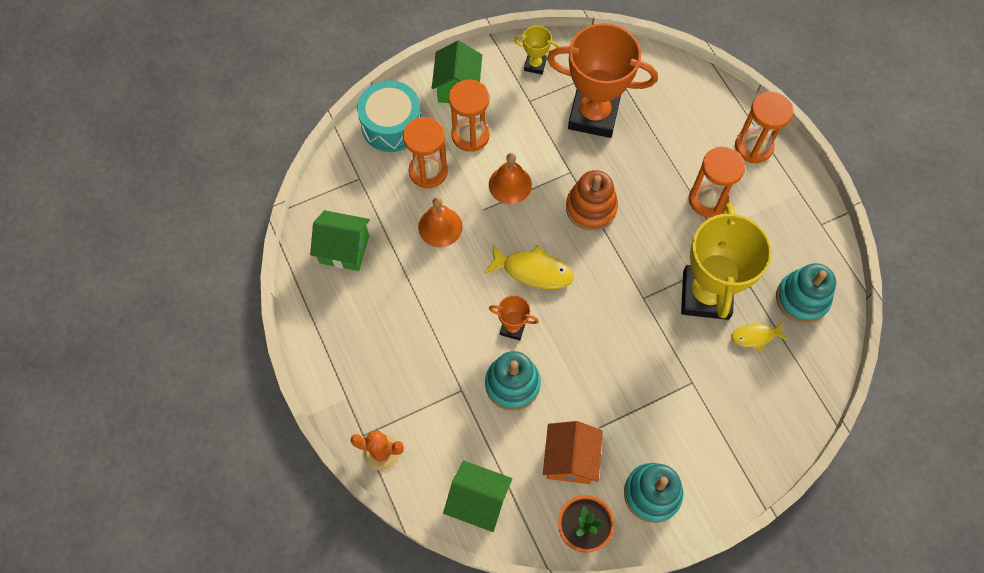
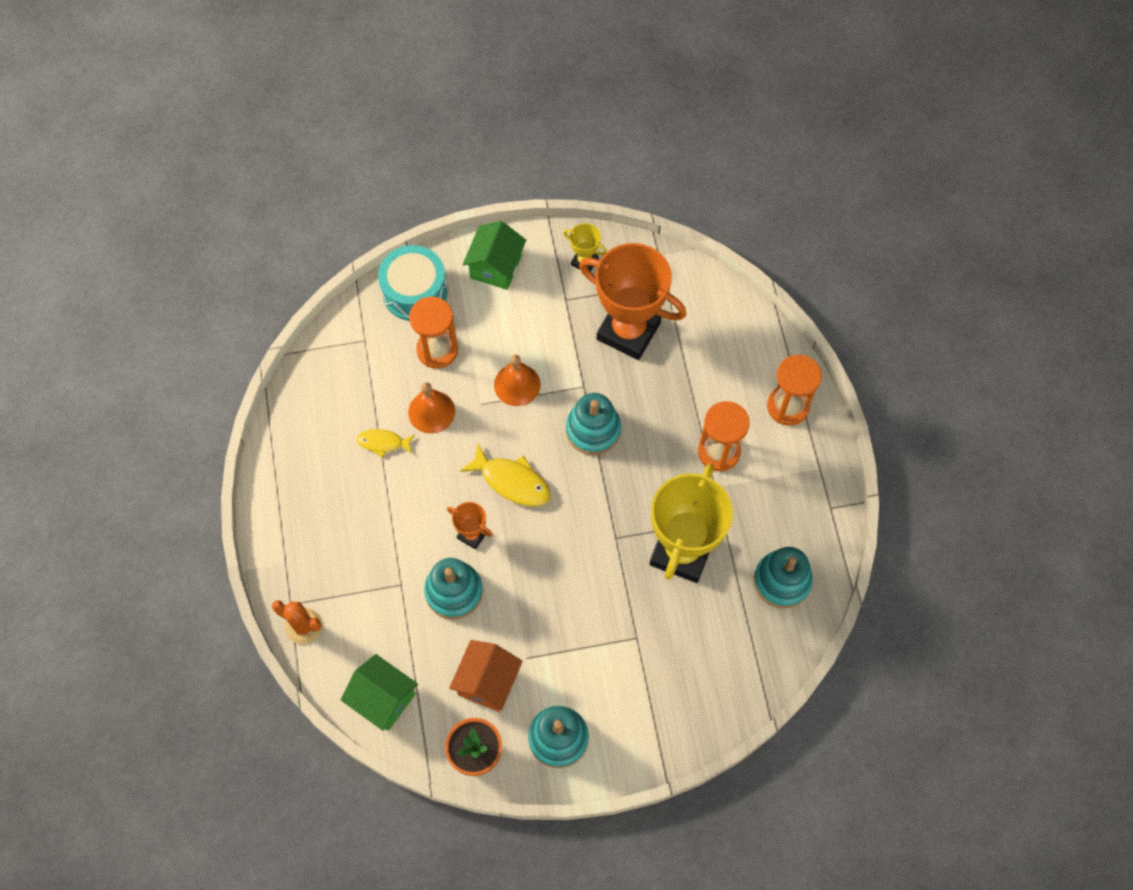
camera: 15 degrees right, 0 degrees up
green house [310,210,370,271] -> none
orange hourglass [449,79,490,152] -> none
orange stacking toy [566,170,618,231] -> turquoise stacking toy [566,393,621,455]
yellow fish [731,321,788,351] -> yellow fish moved to [357,429,415,458]

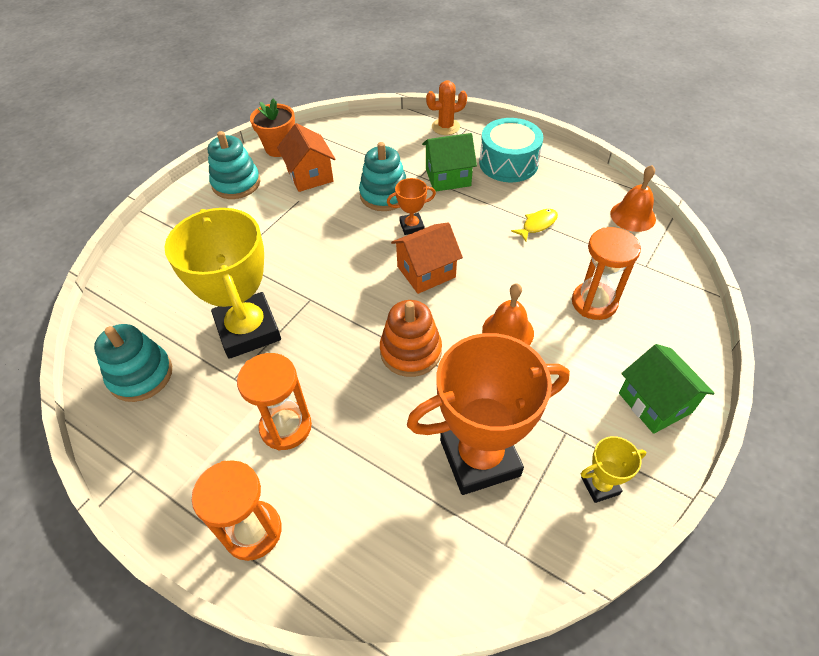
camera: 135 degrees right, 15 degrees down
green house [341,654,418,731] -> green house moved to [422,133,477,192]
turquoise drum [378,245,448,321] -> turquoise drum moved to [479,118,543,182]
orange bell [408,382,455,434] -> orange bell moved to [610,165,656,232]
yellow fish [460,443,551,507] -> orange house [391,222,463,294]
turquoise stacking toy [566,393,621,455] -> orange stacking toy [380,300,442,377]

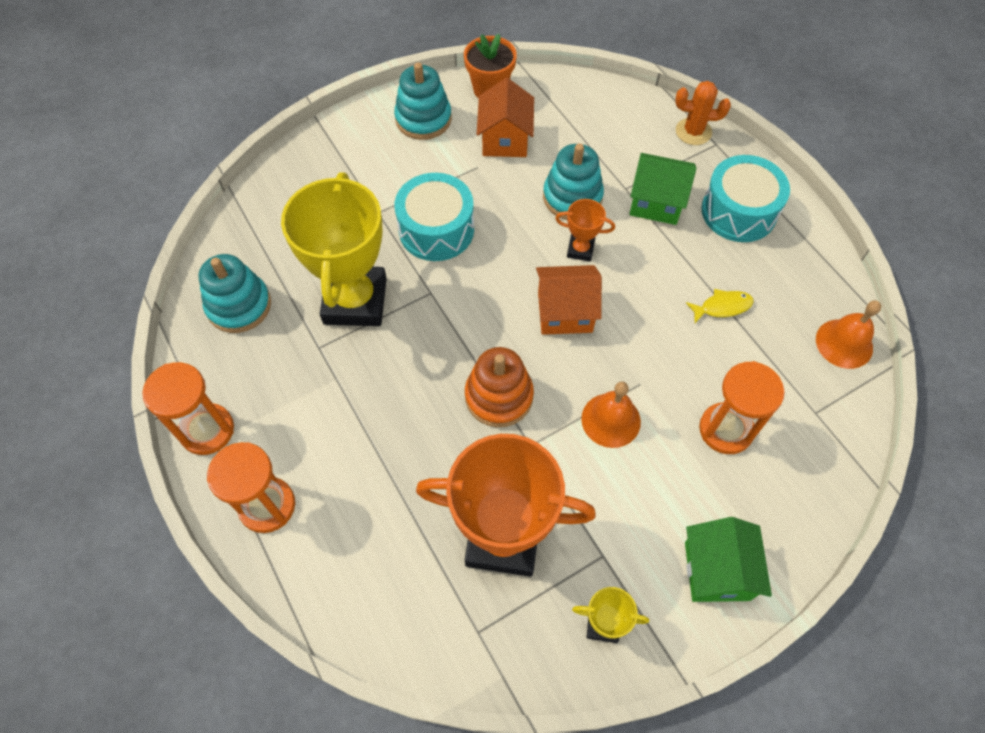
camera: 25 degrees right, 10 degrees up
orange hourglass [237,353,312,450] -> orange hourglass moved to [142,362,234,455]
none -> turquoise drum [394,173,474,261]

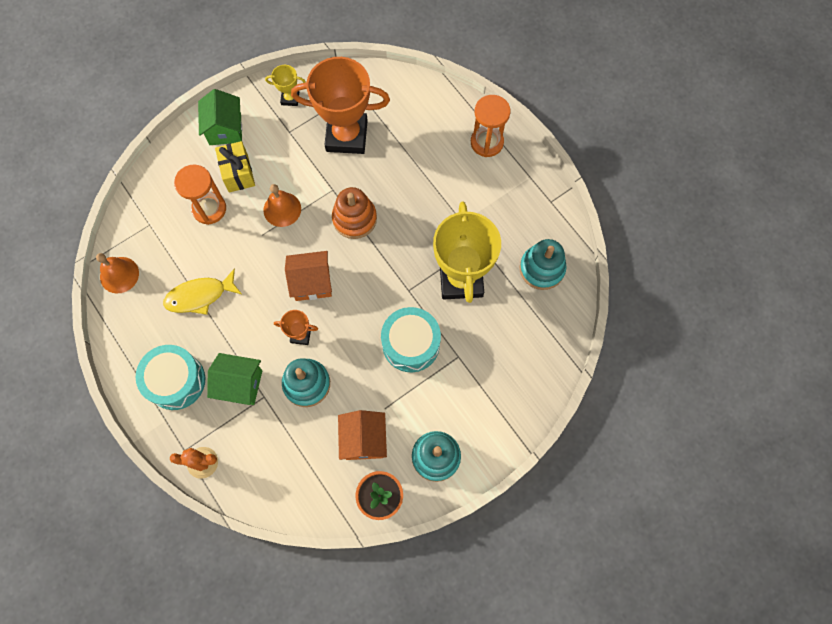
camera: 175 degrees right, 10 degrees up
orange hourglass [142,362,234,455] -> none
yellow fish [686,289,754,323] -> yellow fish [163,268,242,315], size x1.62
none -> yellow gift [215,141,255,192]

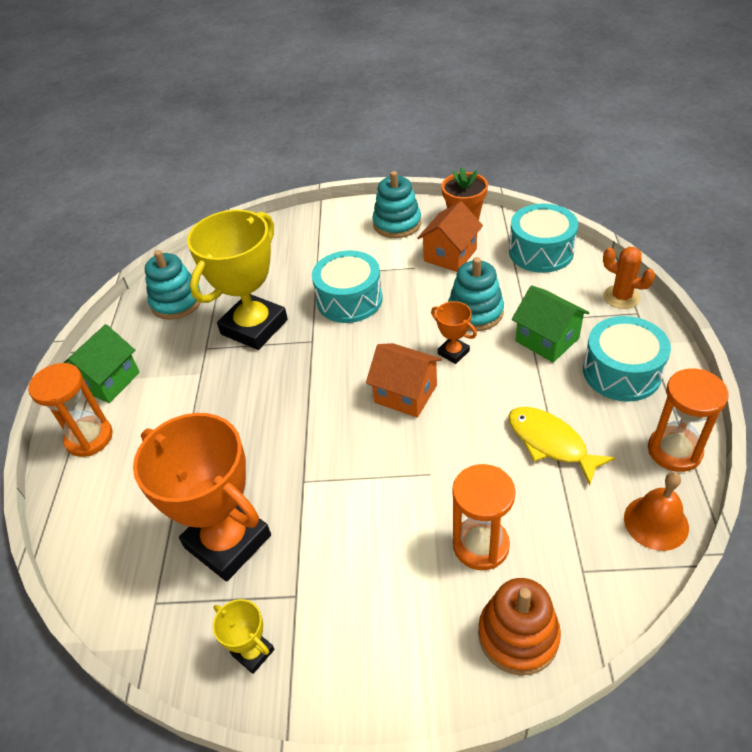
camera: 140 degrees left, 25 degrees down
yellow fish [163,268,242,315] -> yellow fish turned 150 degrees counterclockwise [509,407,615,485]
green house [198,89,242,145] -> green house moved to [63,324,140,403]
yellow gift [215,141,255,192] -> none
orange bell [263,184,301,227] -> none
orange stacking toy [332,187,377,239] -> orange stacking toy moved to [478,578,561,676]
none -> turquoise drum [509,204,578,273]
none -> orange hourglass [648,369,729,472]

